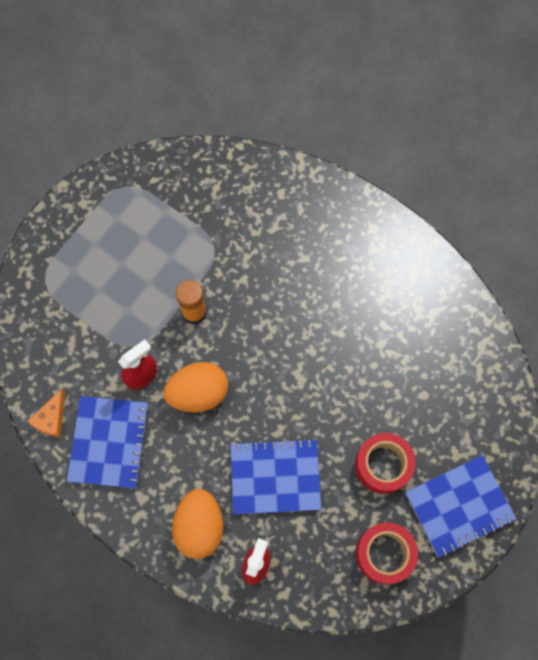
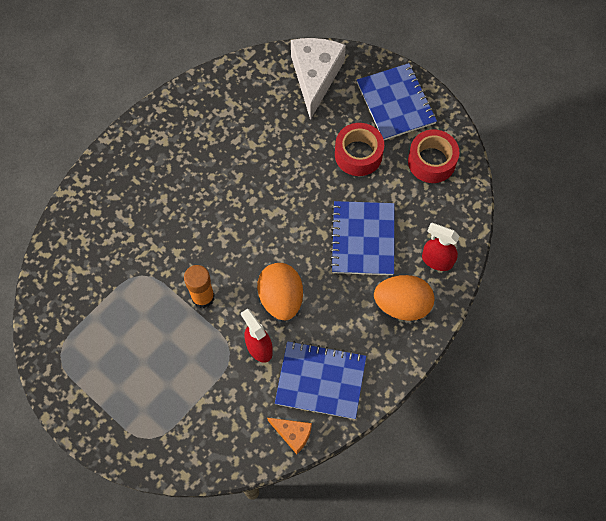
camera: 85 degrees left, 5 degrees down
none -> white cheese [291,38,346,120]

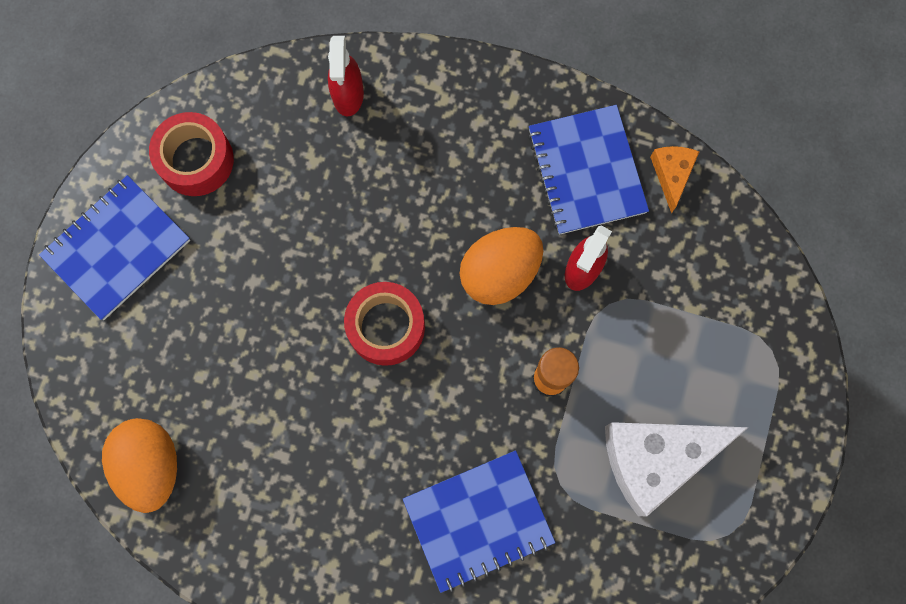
camera: 115 degrees left, 10 degrees up
white cheese [291,38,346,120] -> white cheese moved to [605,422,749,516]
blue notebook [330,201,394,275] -> blue notebook moved to [403,450,555,593]
red tape [335,123,384,176] -> red tape moved to [344,282,425,366]
orange egg [374,275,435,321] -> orange egg moved to [102,418,177,513]

